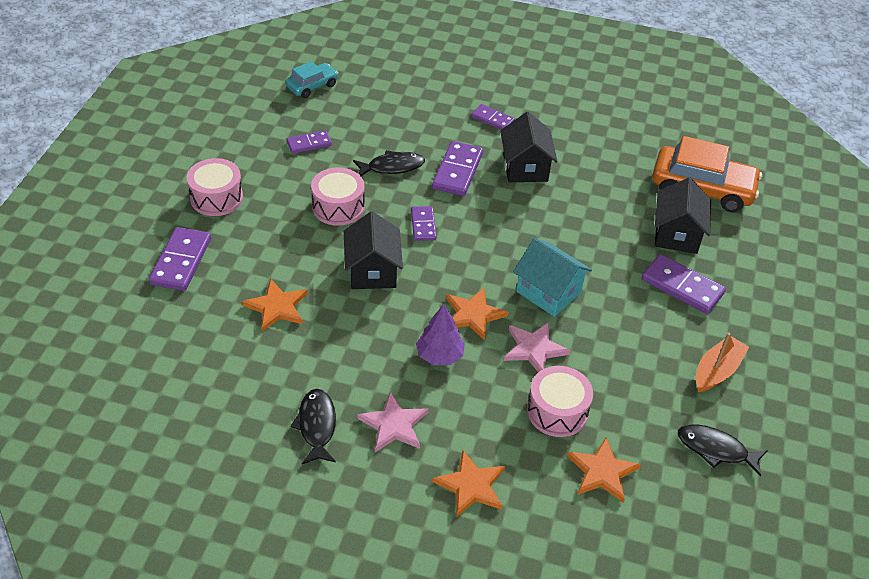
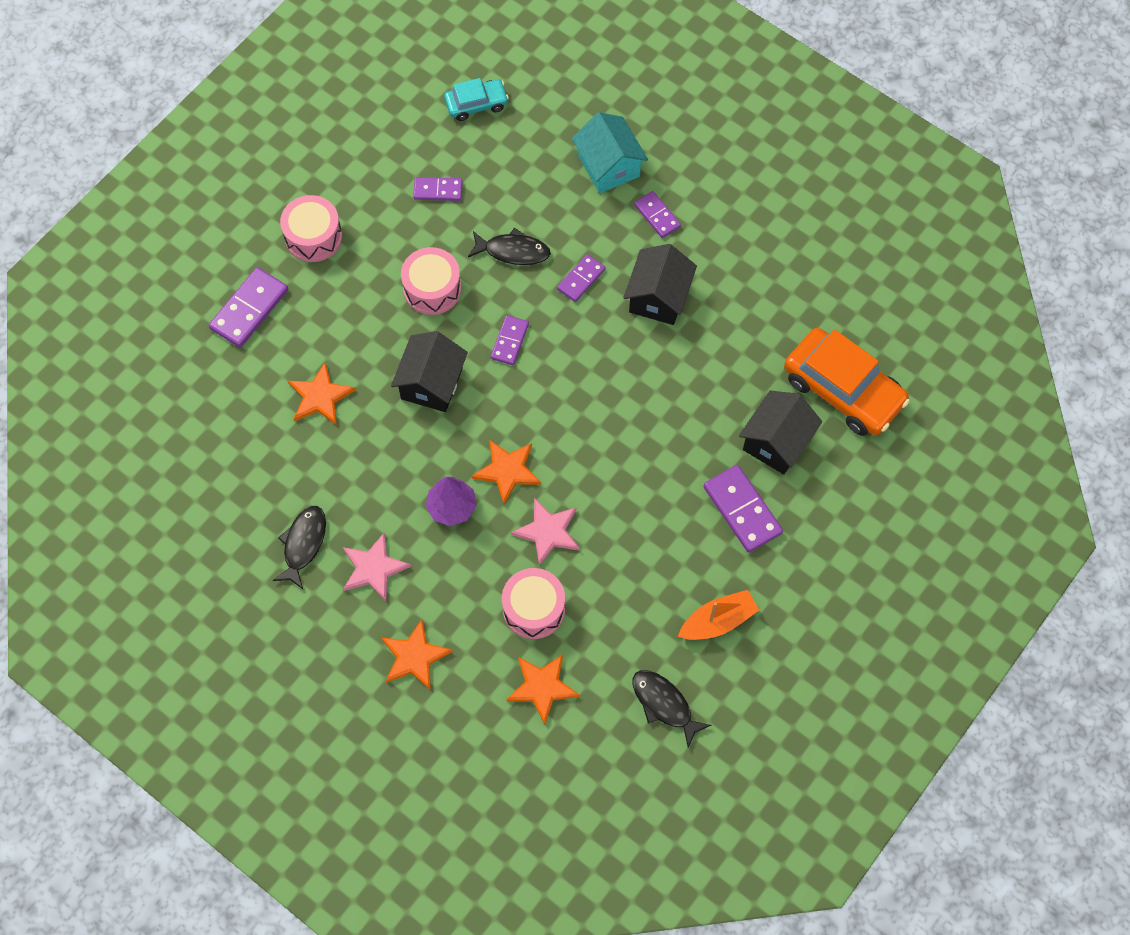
camera: 25 degrees right, 20 degrees up
purple domino [432,141,483,196] -> purple domino [557,254,605,302], size x0.61
turquoise house [513,238,592,317] -> turquoise house moved to [572,112,648,193]

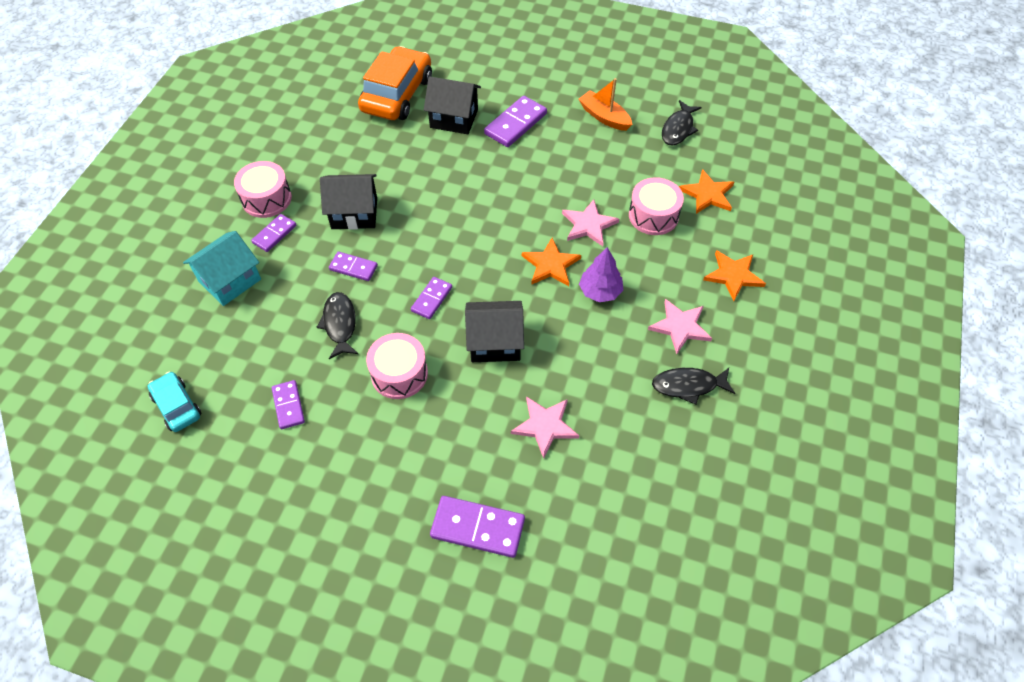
camera: 110 degrees left, 10 degrees down
pink drum [280,195,342,262] -> pink drum moved to [234,161,292,218]
orange star [288,363,356,425] -> pink star [511,396,579,459]
purple domino [491,315,529,365] -> purple domino turned 60 degrees counterclockwise [411,277,452,319]

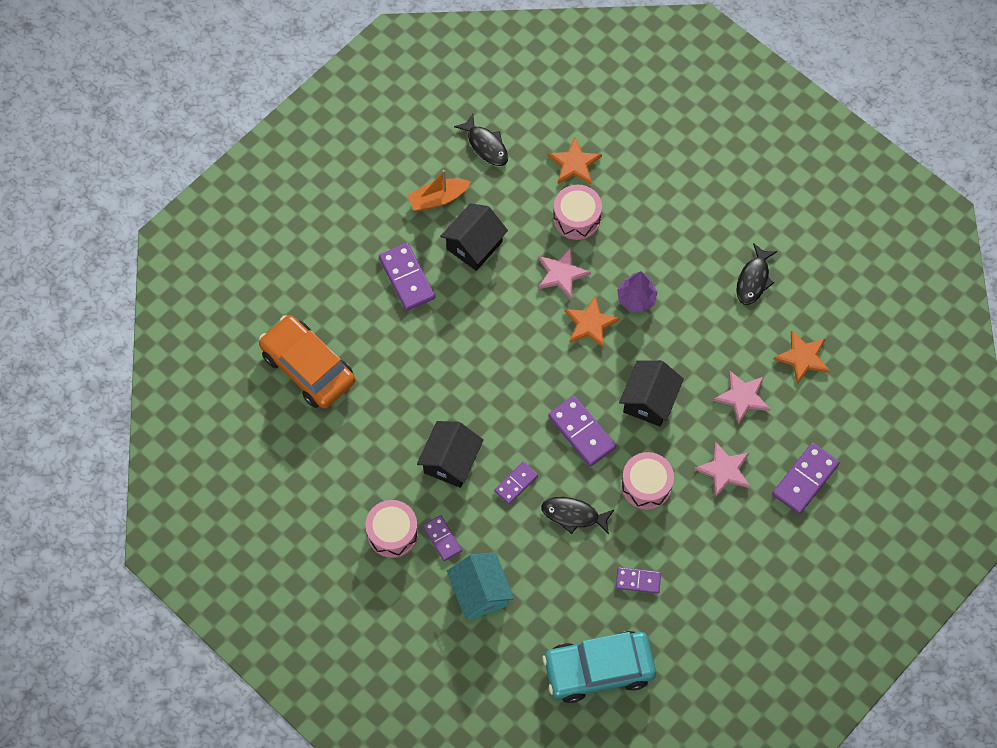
camera: 65 degrees left, 10 degrees up
turquoise car [148,372,201,432] -> turquoise car [542,631,656,703], size x1.85
purple domino [411,277,452,319] -> purple domino [548,396,616,467], size x1.63
black house [424,76,481,134] -> black house moved to [440,203,508,271]
pink star [648,299,712,354] -> pink star moved to [694,441,750,498]
orange star [703,250,766,301] -> orange star moved to [774,330,830,384]

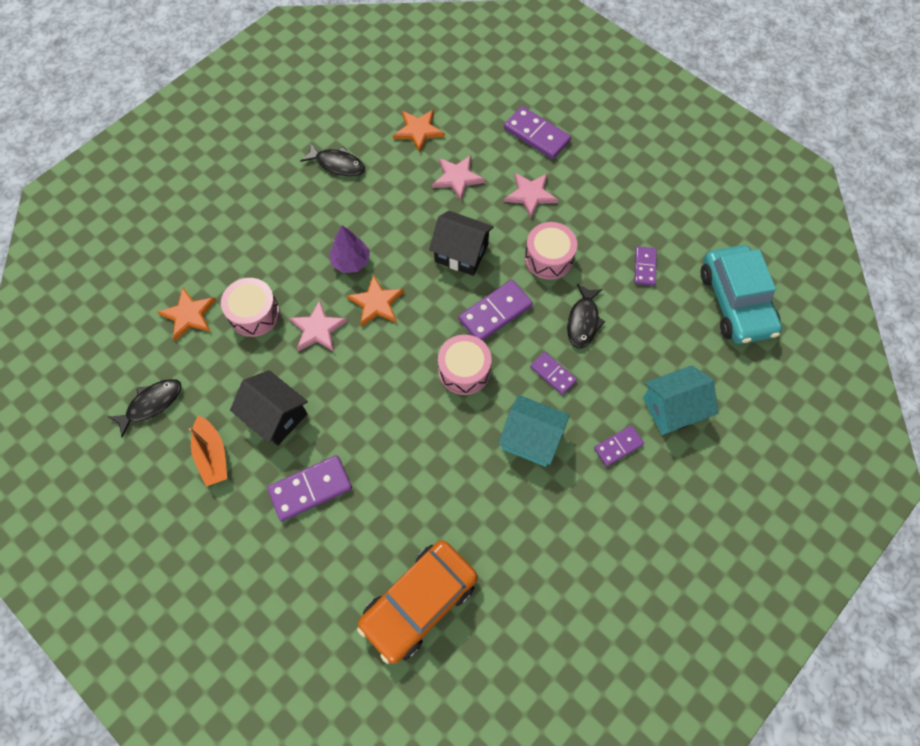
camera: 90 degrees left, 0 degrees up
pink drum [365,500,418,558] -> pink drum moved to [438,335,492,395]
black house [417,421,484,488] -> turquoise house [498,395,570,467]

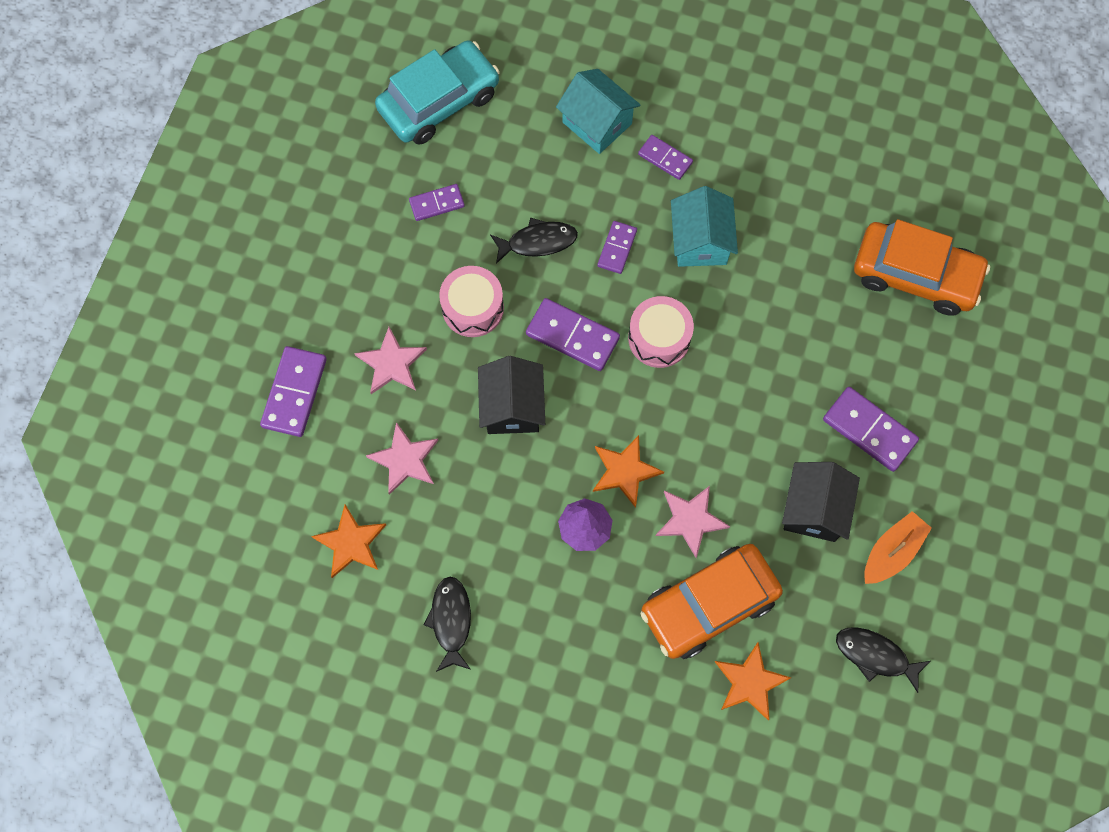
camera: 115 degrees left, 5 degrees up
pink drum [221,278,280,337] -> orange car [640,544,783,659]

